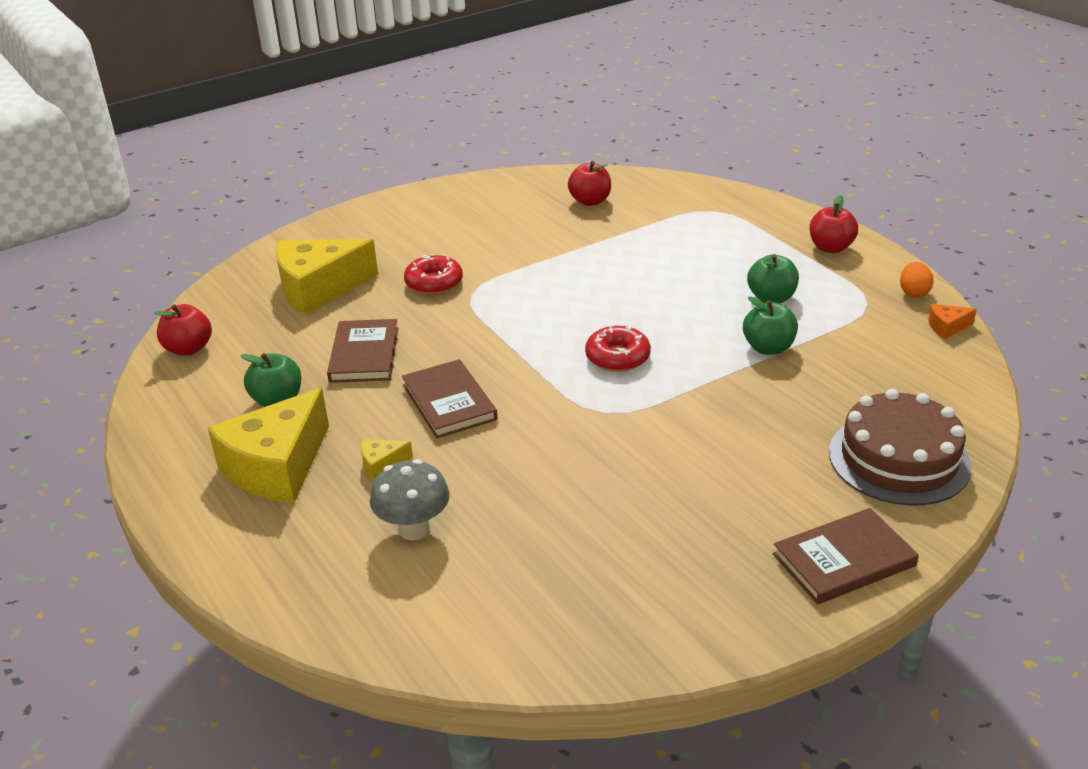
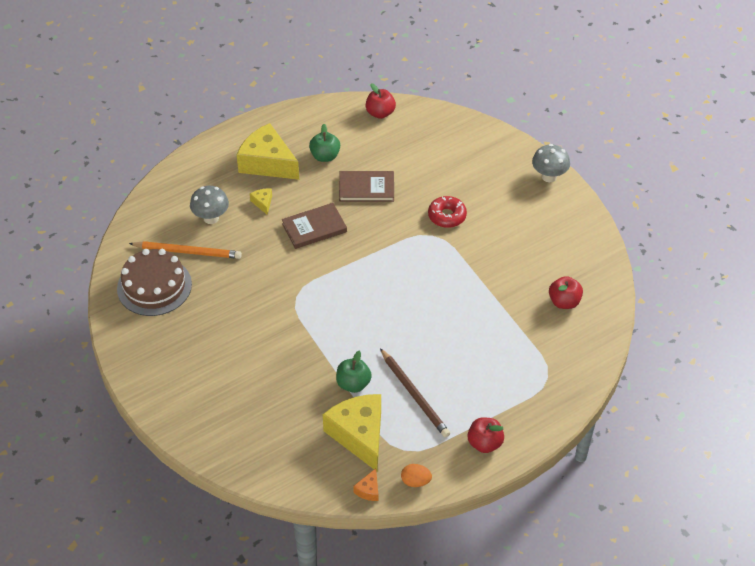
camera: 90 degrees right, 15 degrees up
yellow cheese [276,239,378,315] -> yellow cheese moved to [323,394,381,471]
red donut [585,324,651,372] -> none
green apple [747,254,799,304] -> brown pencil [380,348,450,438]
brown book [773,508,919,604] -> none
brown cake [829,389,972,506] -> brown cake moved to [117,249,192,316]
orange cheese [928,304,977,339] -> orange cheese turned 150 degrees counterclockwise [353,468,378,501]
none -> orange pencil [129,241,242,259]
none -> grey mushroom [532,144,570,182]

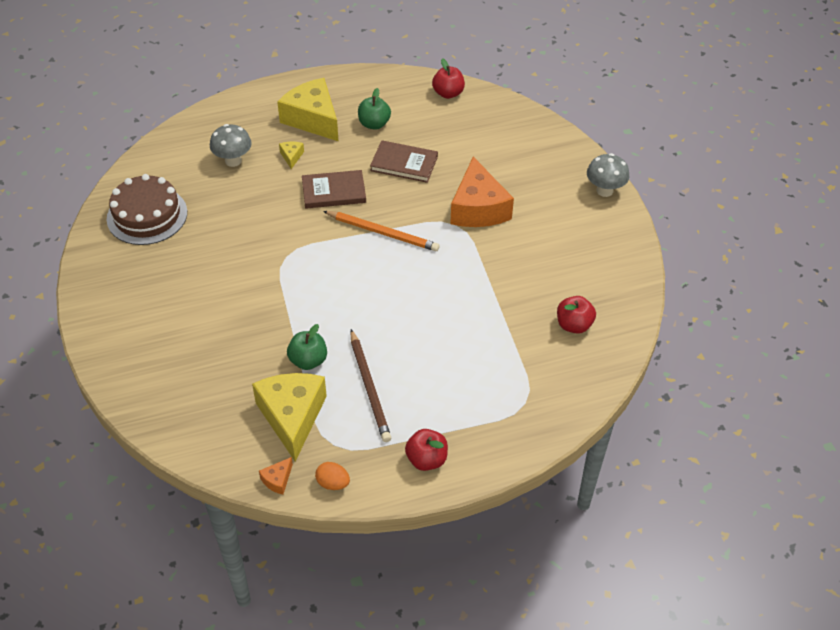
camera: 15 degrees right, 0 degrees up
orange pencil [129,241,242,259] -> orange pencil moved to [323,211,439,251]
red donut [428,196,467,228] -> orange cheese [450,157,514,227]

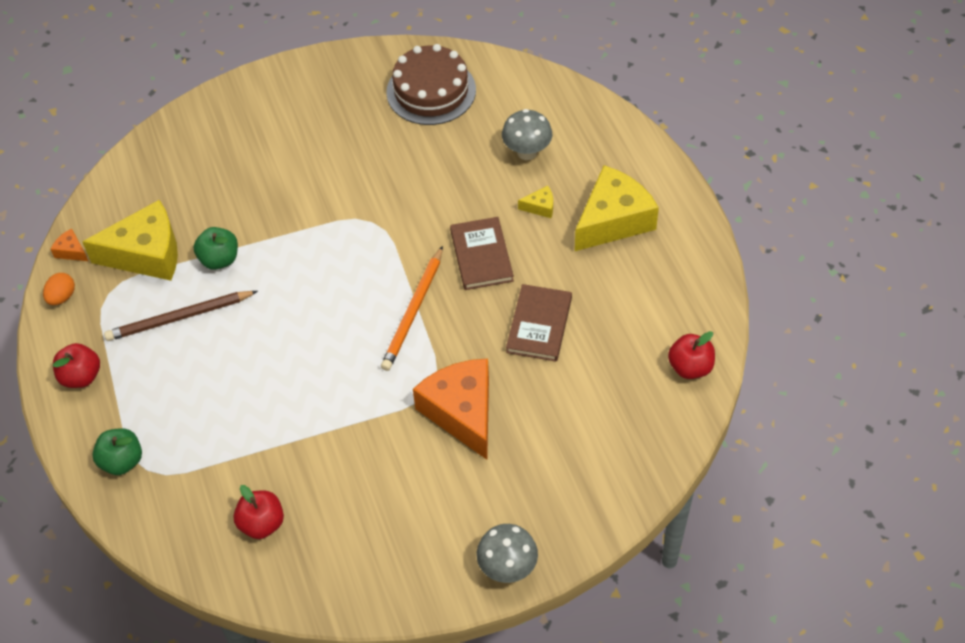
camera: 90 degrees right, 5 degrees up
green apple [358,88,391,130] -> green apple moved to [92,428,142,475]
orange cheese [450,157,514,227] -> orange cheese turned 75 degrees clockwise [413,359,489,460]

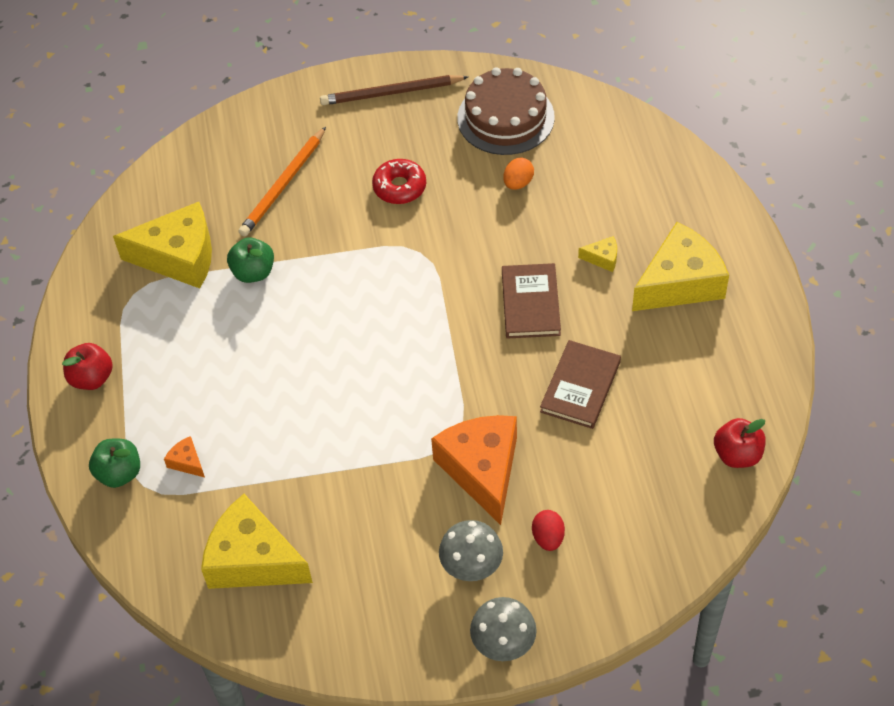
camera: 10 degrees right, 0 degrees up
orange egg [43,273,75,305] -> orange egg moved to [503,158,534,190]
orange cheese [51,228,88,261] -> orange cheese moved to [164,436,205,478]
brown pencil [104,291,258,341] -> brown pencil moved to [320,75,468,105]
red apple [233,485,284,539] -> yellow cheese [201,494,313,589]
orange pencil [381,246,443,371] -> orange pencil moved to [238,127,326,237]
grey mushroom [502,109,552,160] -> grey mushroom moved to [439,520,503,581]
none -> red donut [372,159,426,204]
none -> red egg [532,510,565,551]

